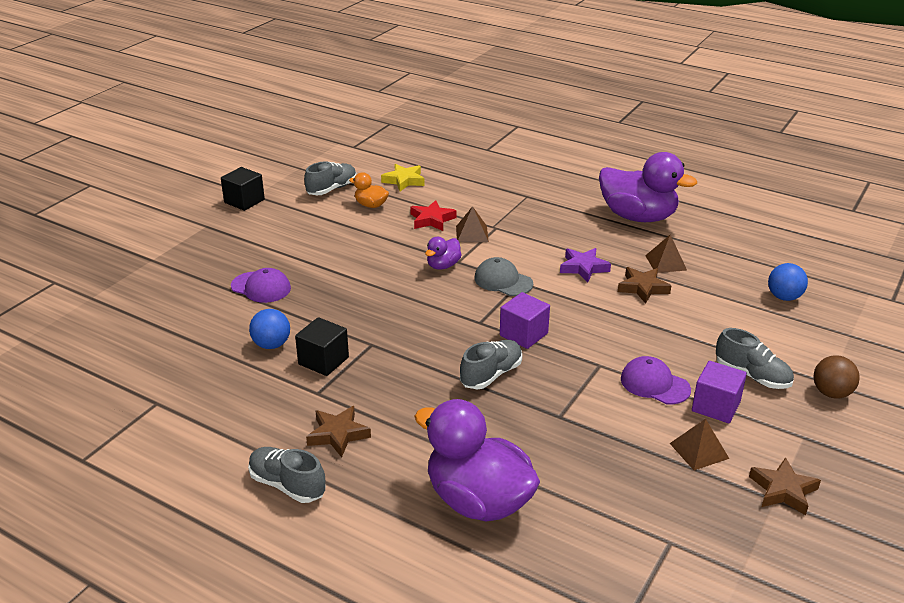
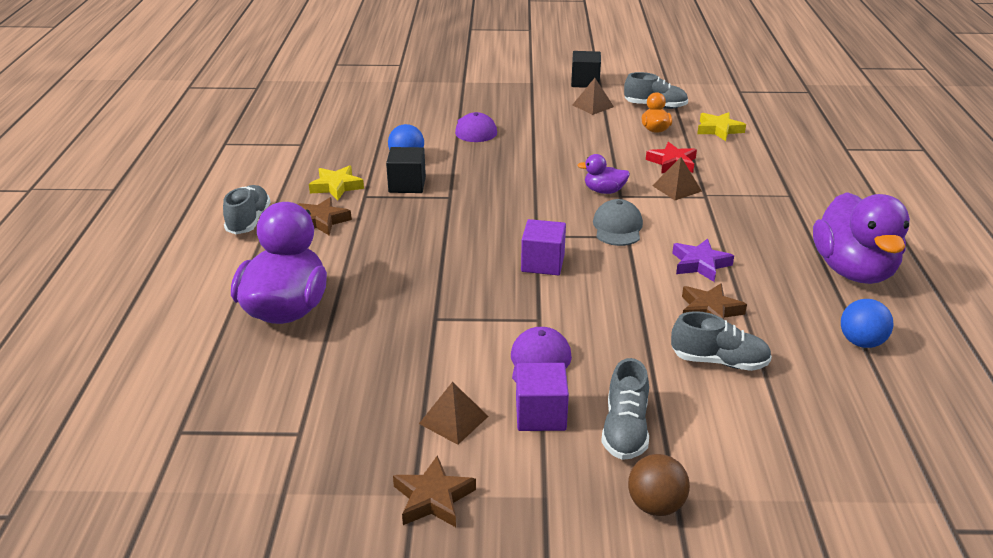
camera: 60 degrees right, 0 degrees up
grey shoe [460,340,522,389] -> grey shoe moved to [671,311,772,371]
brown pyramid [645,235,687,273] -> brown pyramid moved to [573,78,614,115]
blue ball [768,263,808,301] -> blue ball moved to [841,299,894,348]
none -> yellow star [309,165,364,200]

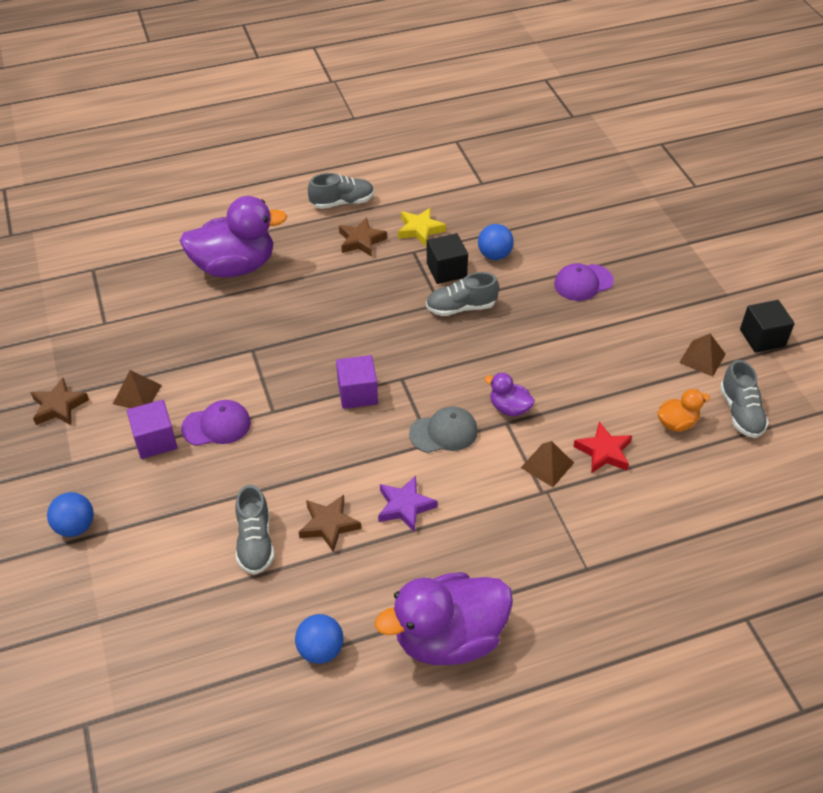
camera: 70 degrees right, 15 degrees up
purple duck [577,154,630,194] -> purple duck turned 45 degrees counterclockwise [484,373,535,416]
grey shoe [601,358,649,460] -> grey shoe moved to [426,272,499,316]
brown ball [628,454,690,516] -> blue ball [47,492,94,537]
yellow star [697,112,746,141] -> none

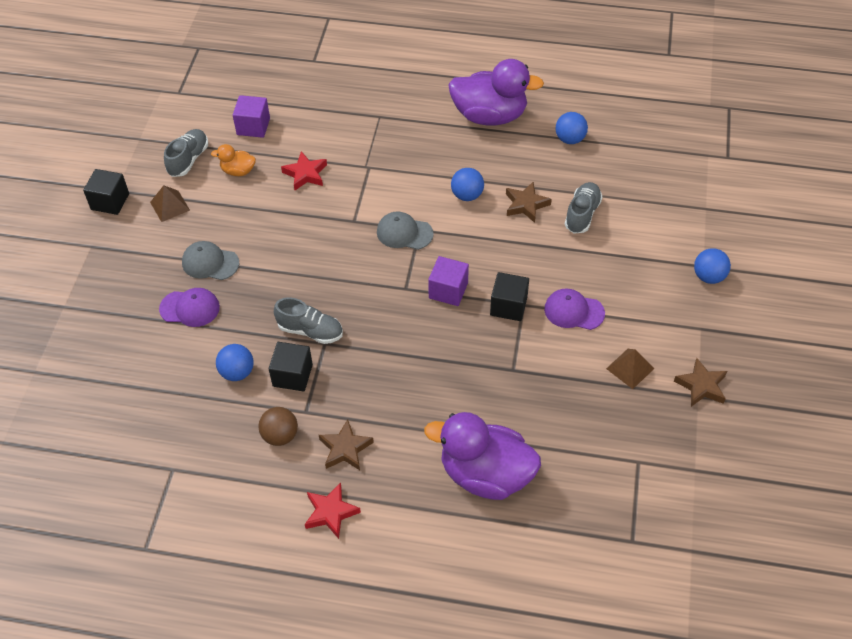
camera: 150 degrees left, 5 degrees up
purple cube [127,400,177,459] -> purple cube moved to [233,95,270,138]
grey shoe [308,173,374,209] -> red star [305,482,361,539]
purple star [378,476,438,533] -> blue ball [451,168,484,201]
yellow star [398,207,446,246] -> brown ball [259,407,298,446]
purple duck [484,373,535,416] -> none
brown pyramid [521,441,574,487] -> none
none -> grey cap [182,241,239,280]
none -> black cube [490,272,529,321]

